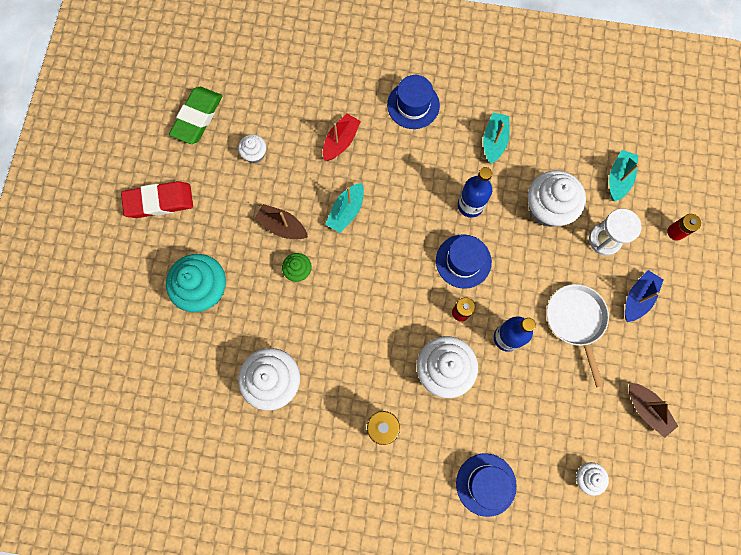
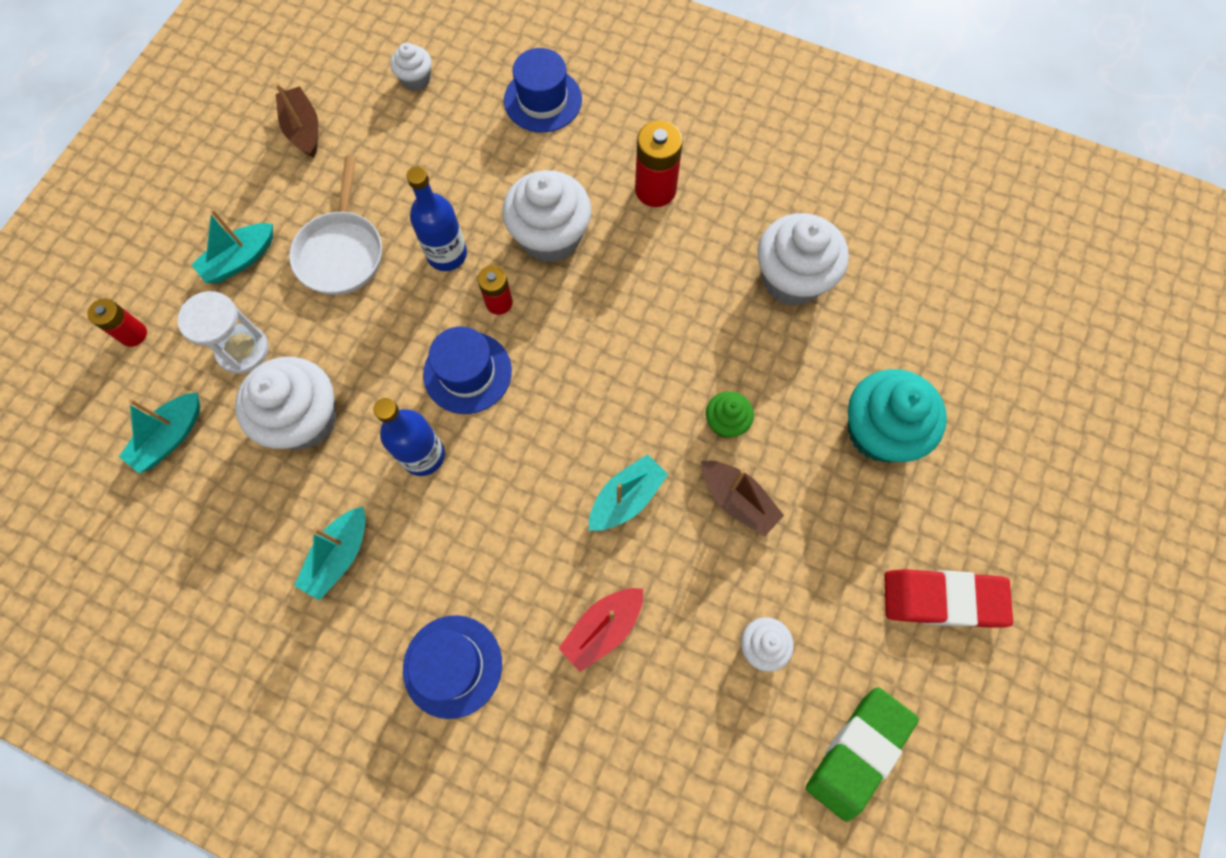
camera: 165 degrees left, 5 degrees down
blue boat [625,270,663,322] -> turquoise boat [191,209,273,283]

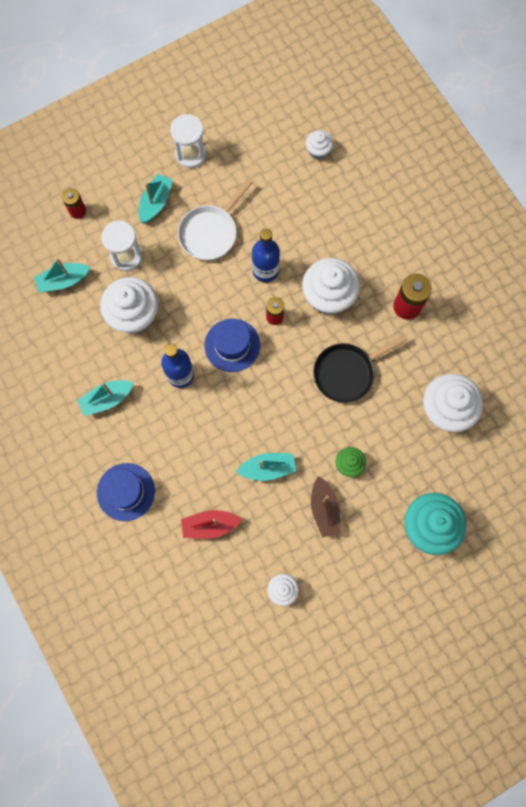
camera: 35 degrees right, 5 degrees up
turquoise boat [191,209,273,283] -> turquoise boat turned 120 degrees clockwise [139,174,173,223]
brown boat [276,83,318,158] -> none
blue hat [504,48,582,133] -> none
green eraser [806,687,919,822] -> none
red eraser [884,569,1013,628] -> none
none -> white hourglass [170,114,207,168]
none -> black pan [313,334,407,403]

